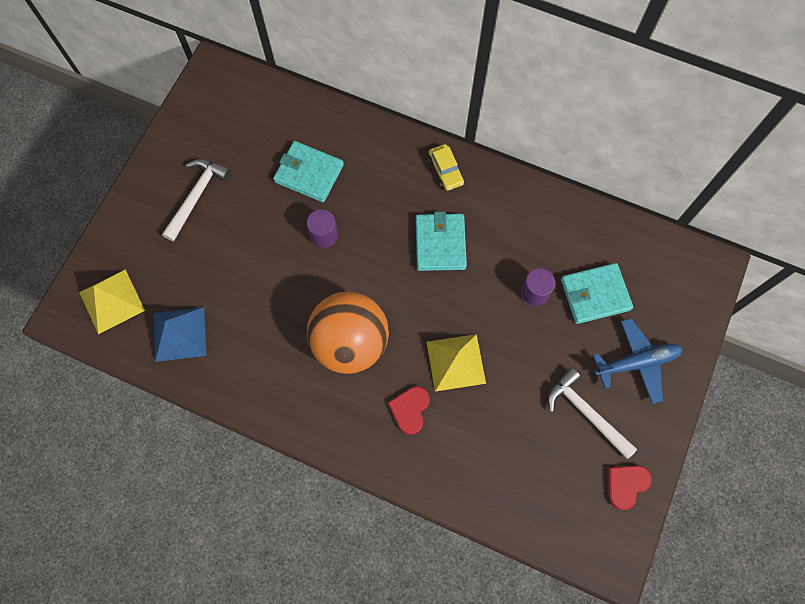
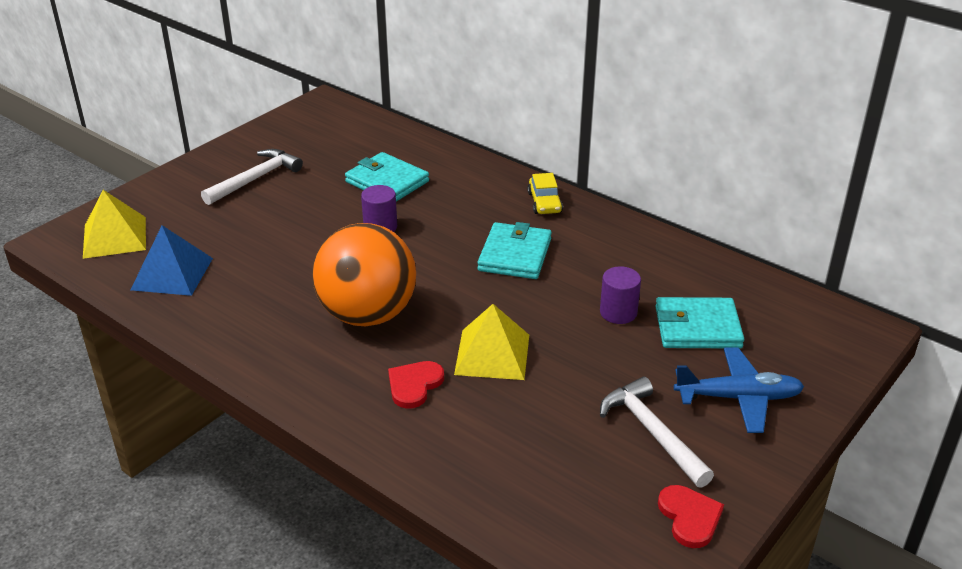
camera: 15 degrees right, 35 degrees down
red heart [608,465,652,510] -> red heart turned 105 degrees clockwise [658,485,724,548]

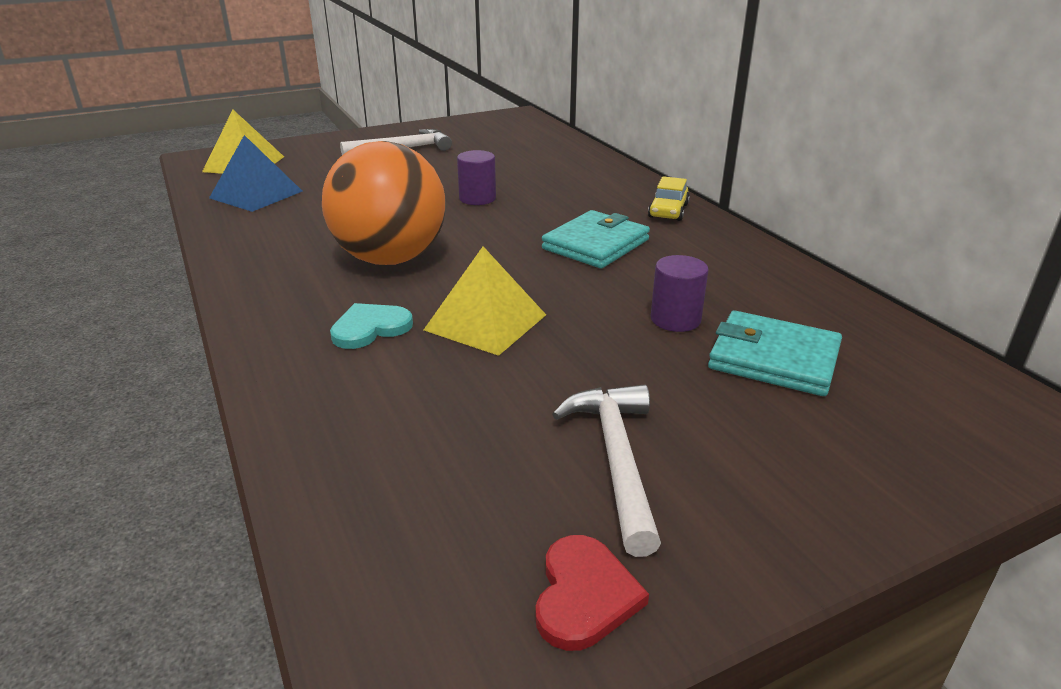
camera: 25 degrees right, 5 degrees down
turquoise wallet [345,152,429,202] -> none
red heart [388,361,444,408] -> turquoise heart [330,303,413,349]
blue plane [674,348,804,433] -> none

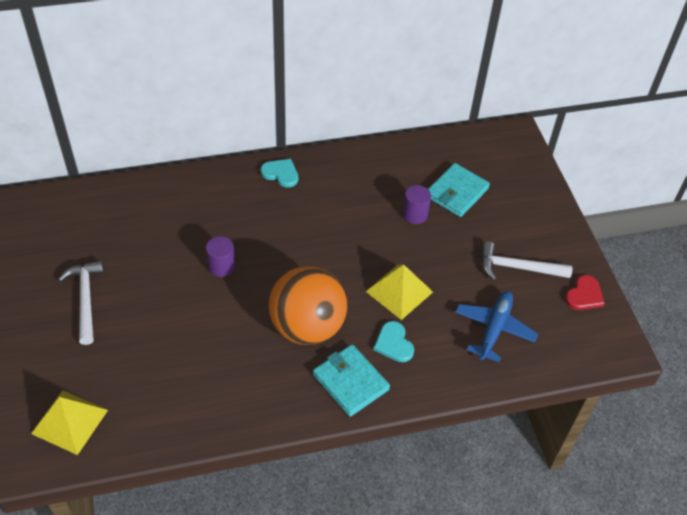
camera: 80 degrees left, 20 degrees up
blue pyramid [209,135,302,212] -> none
red heart [536,535,649,651] -> red heart turned 105 degrees clockwise [565,275,605,310]
turquoise wallet [542,210,650,268] -> turquoise wallet moved to [313,344,390,417]
yellow car [648,176,690,221] -> turquoise heart [261,159,298,188]
none -> blue plane [455,291,538,363]

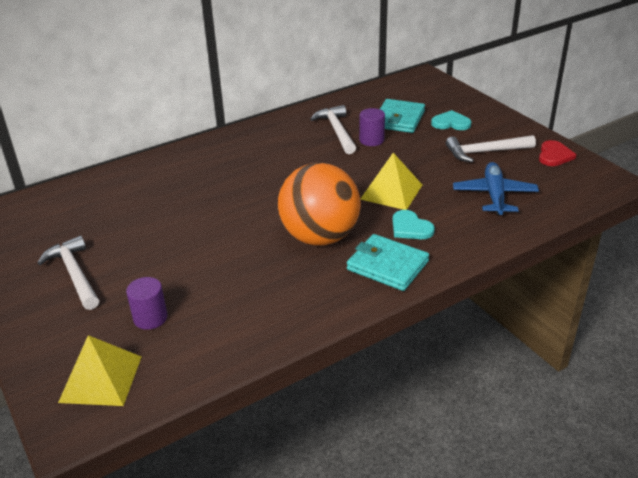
camera: 15 degrees left, 15 degrees down
purple cylinder [206,236,235,277] -> purple cylinder moved to [126,277,167,330]
turquoise heart [261,159,298,188] -> turquoise heart moved to [431,110,471,130]
none -> white hammer [310,105,356,154]

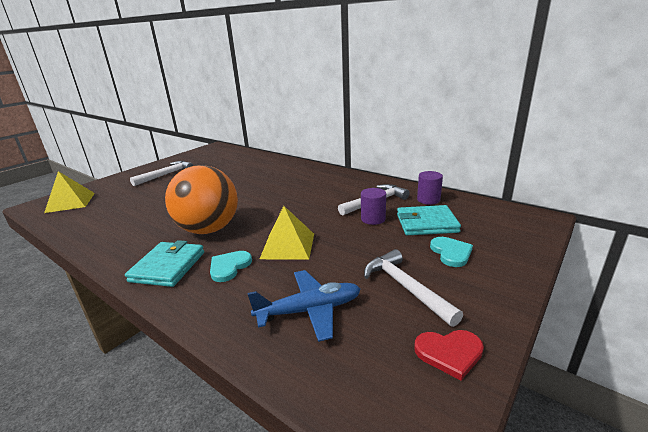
camera: 70 degrees right, 10 degrees down
purple cylinder [126,277,167,330] -> purple cylinder moved to [417,171,443,205]

